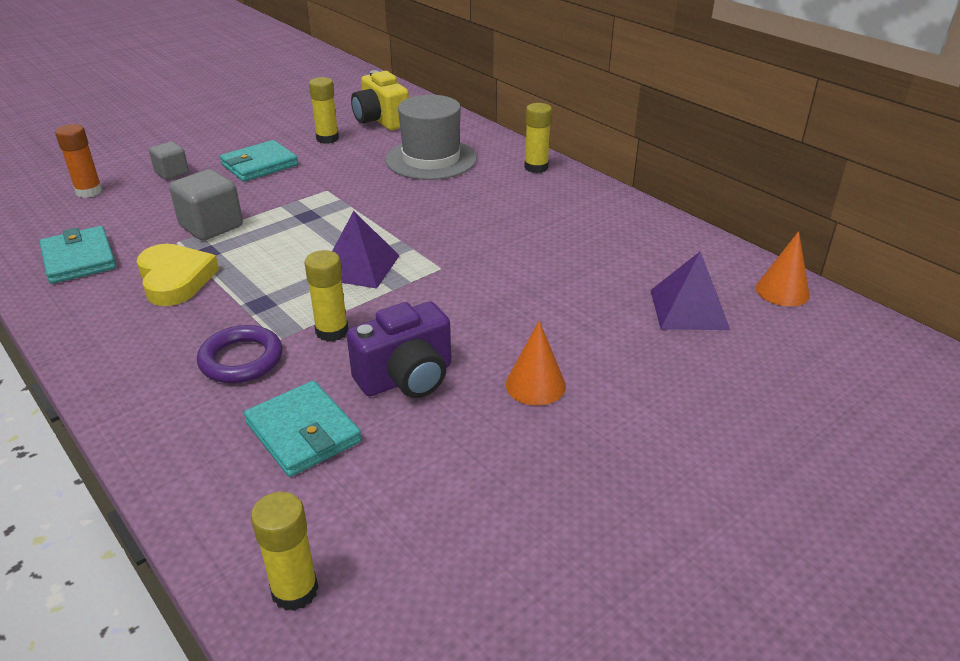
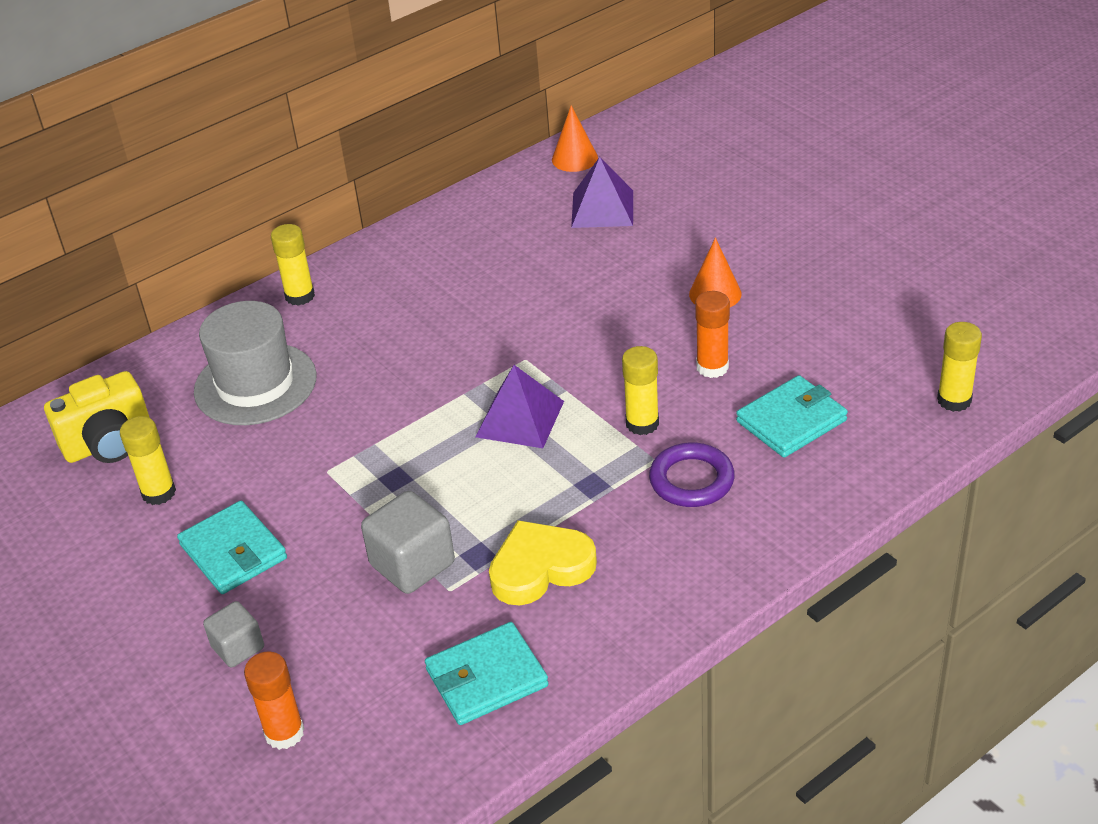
camera: 85 degrees left, 5 degrees up
purple camera [346,302,451,398] -> orange glue stick [695,291,730,378]

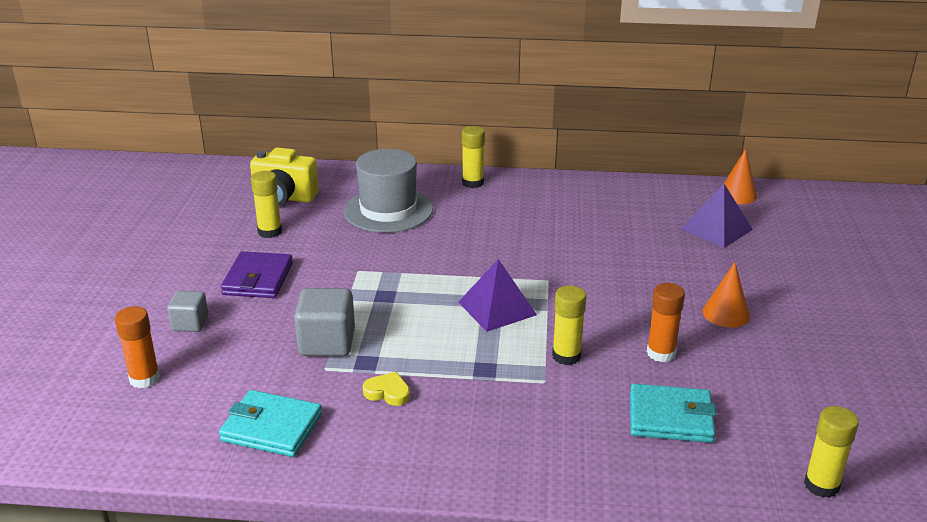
camera: 40 degrees right, 10 degrees down
turquoise wallet [177,501,287,594] -> purple wallet [221,251,293,298]
yellow heart [489,520,597,605] -> yellow heart [363,372,410,406], size x0.53
purple ring [649,443,735,507] -> none

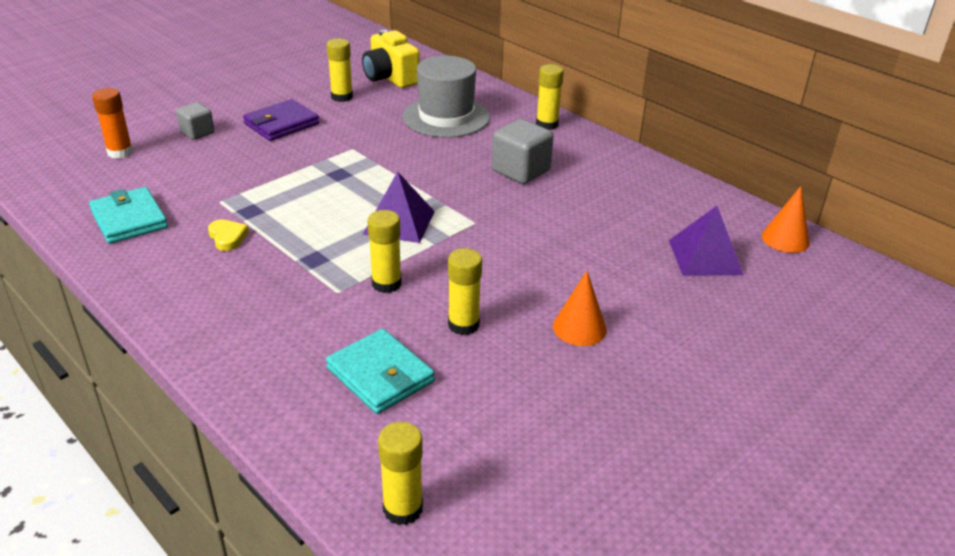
camera: 40 degrees right, 5 degrees up
grey cube [294,288,355,356] -> grey cube moved to [492,119,553,184]
orange glue stick [647,283,685,362] -> yellow glue stick [448,248,482,335]

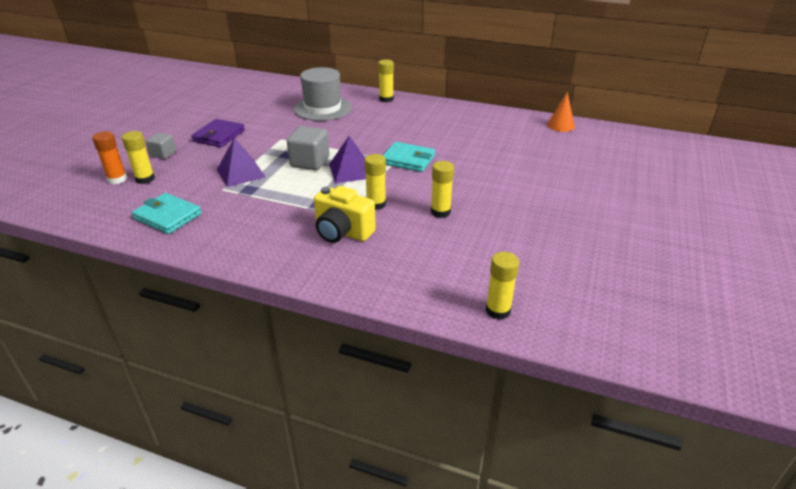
camera: 25 degrees left, 0 degrees up
yellow heart [208,219,249,251] -> none
turquoise wallet [326,329,435,414] -> turquoise wallet moved to [383,142,435,172]
yellow glue stick [327,38,353,102] -> yellow glue stick moved to [122,131,155,184]
yellow camera [362,29,420,88] -> yellow camera moved to [314,186,376,243]
grey cube [492,119,553,184] -> grey cube moved to [287,126,329,170]
orange cone [553,271,607,346] -> none
purple pyramid [669,206,744,276] -> purple pyramid moved to [217,138,266,187]

